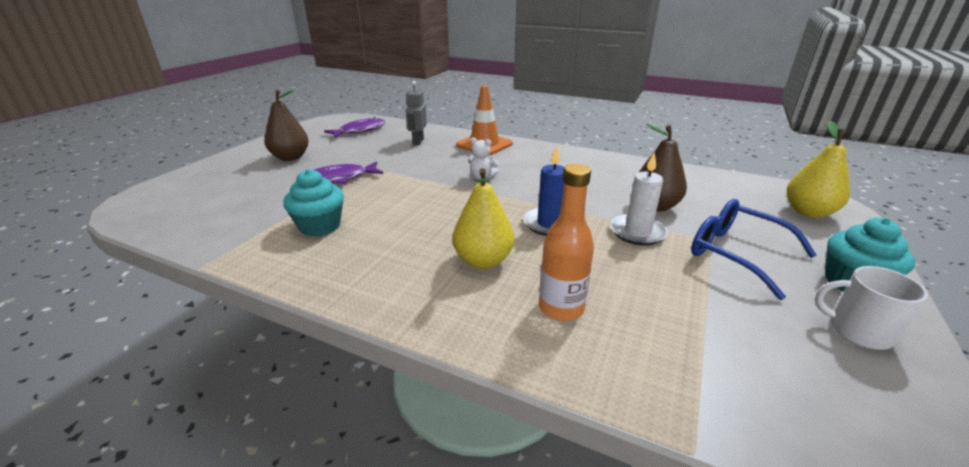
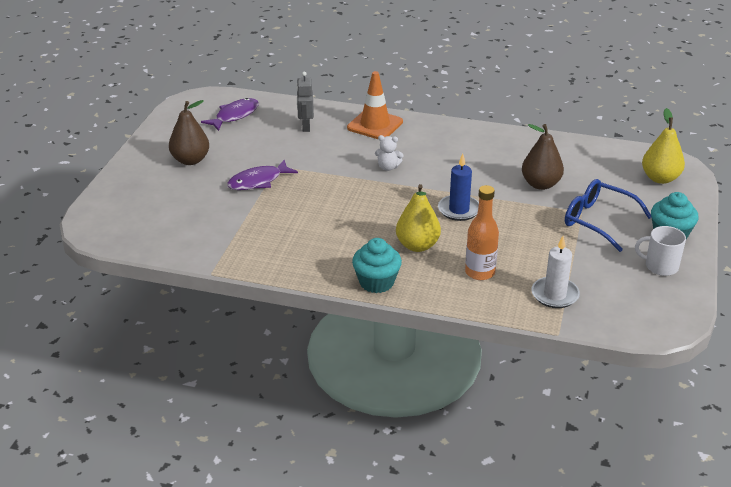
camera: 10 degrees left, 5 degrees up
turquoise cupcake [283,169,344,236] -> turquoise cupcake moved to [352,238,402,293]
white candle [610,152,668,246] -> white candle moved to [531,236,580,308]

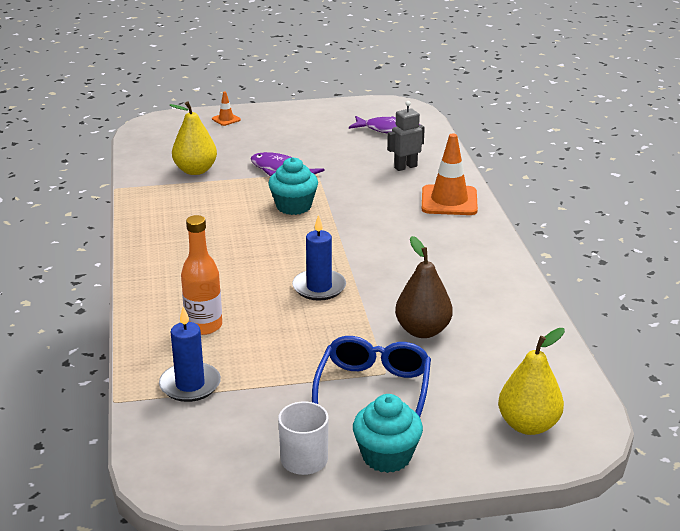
camera: 65 degrees right, 5 degrees down
brown pear [169,100,209,165] -> none
turquoise cupcake [352,238,402,293] -> turquoise cupcake moved to [268,157,318,215]
white teddy bear [375,135,404,171] -> none
yellow pear [396,184,441,252] -> yellow pear moved to [170,101,217,175]
white candle [531,236,580,308] -> blue candle [159,306,221,402]
none -> orange traffic cone [212,91,241,126]

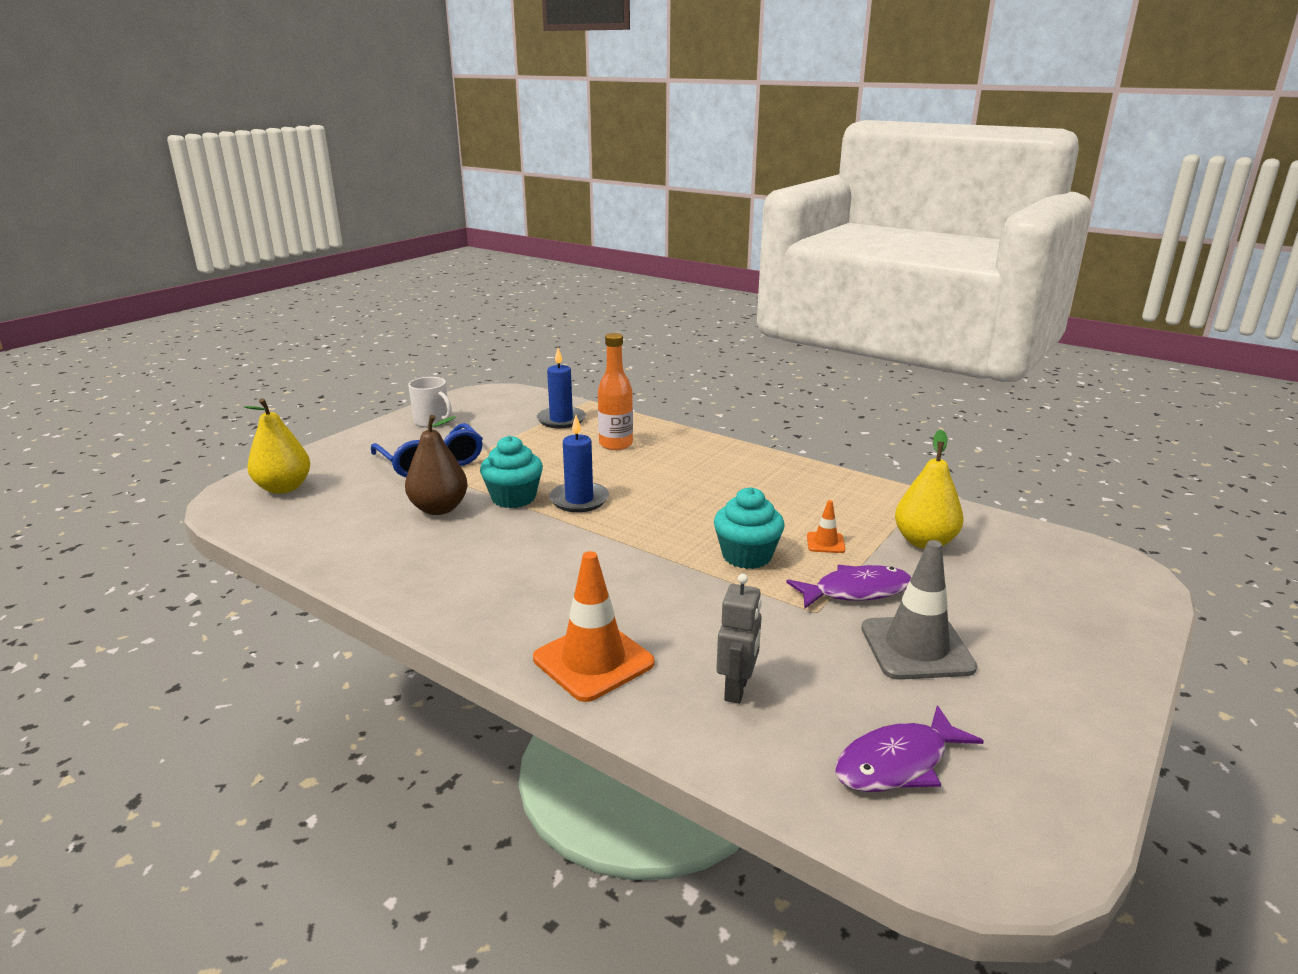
camera: 135 degrees right, 5 degrees down
orange traffic cone [212,91,241,126] -> orange traffic cone moved to [807,500,845,553]
turquoise cupcake [353,394,423,473] -> turquoise cupcake moved to [480,436,543,508]
none -> grey traffic cone [861,540,977,680]

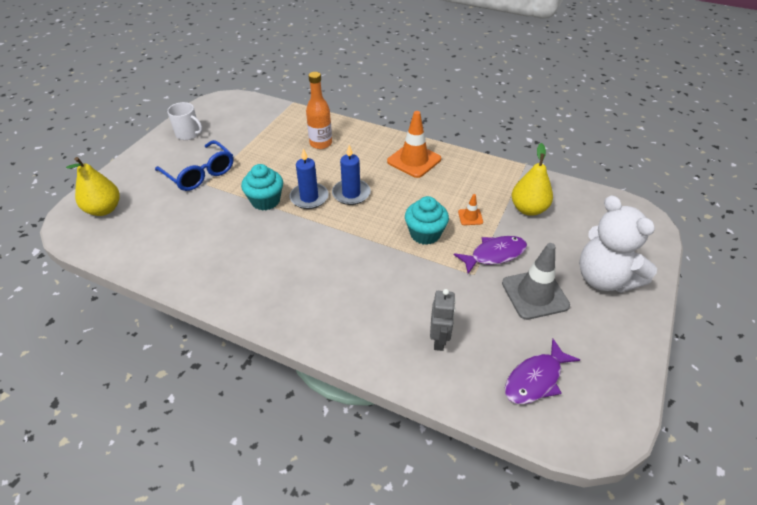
camera: 10 degrees left, 20 degrees up
brown pear [405,415,468,515] -> none
orange traffic cone [533,551,654,702] -> orange traffic cone moved to [387,111,441,178]
blue candle [537,348,586,428] -> blue candle moved to [332,145,371,205]
none -> white teddy bear [579,195,657,293]

